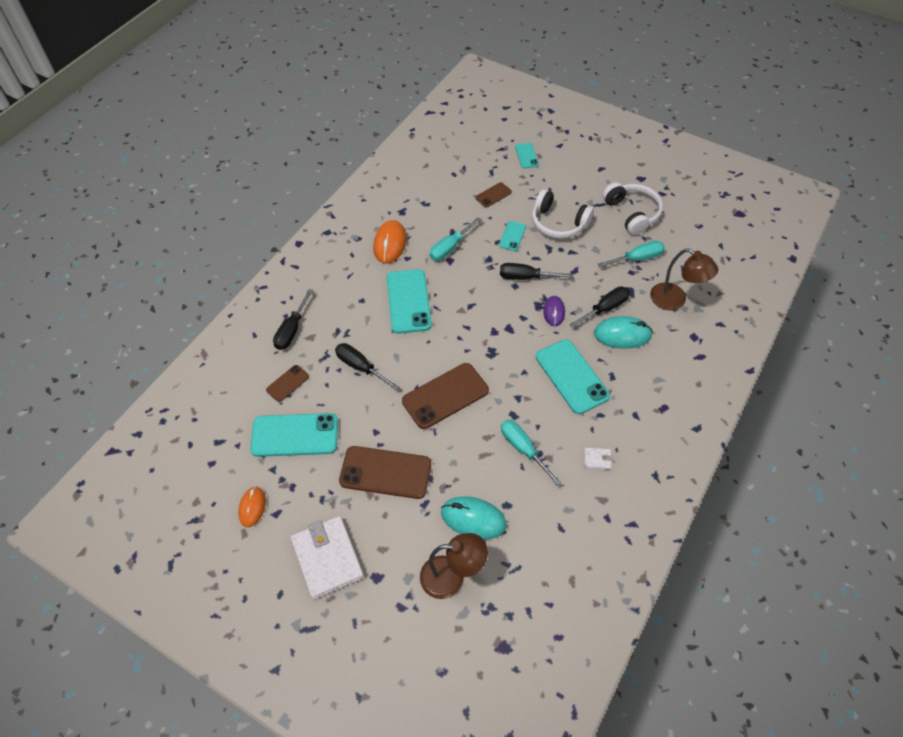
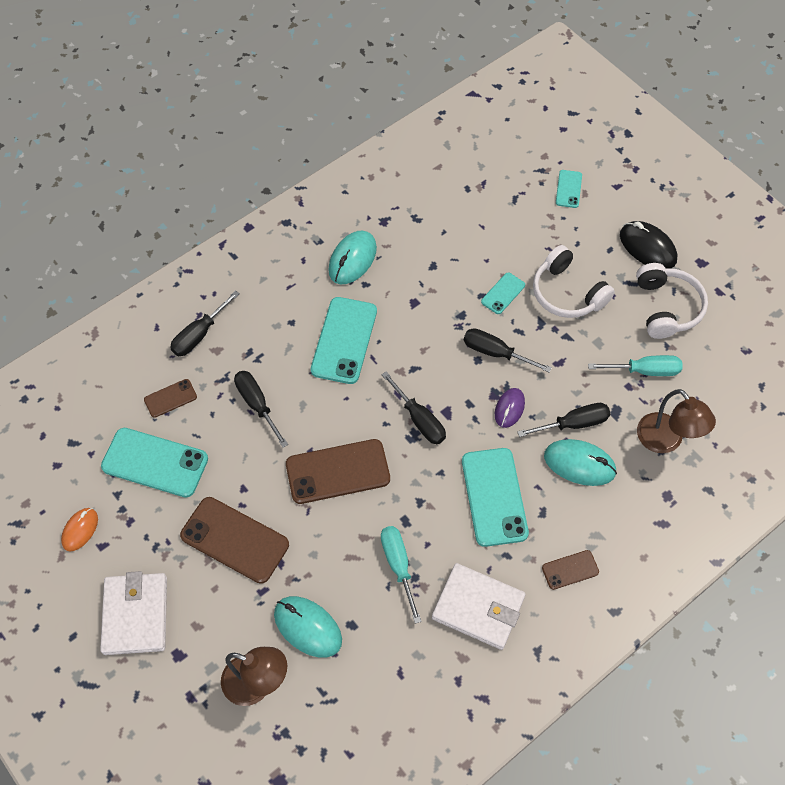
camera: 20 degrees right, 5 degrees up
orange mouse [373,220,407,264] -> turquoise mouse [328,230,377,284]
turquoise screwdriver [429,217,481,261] -> none
brown phone [476,182,512,208] -> brown phone moved to [542,550,599,590]
white wallet [584,447,612,470] -> white wallet [432,563,525,650], size x2.38
none -> black screwdriver [381,371,446,444]
none -> black mouse [620,221,678,269]

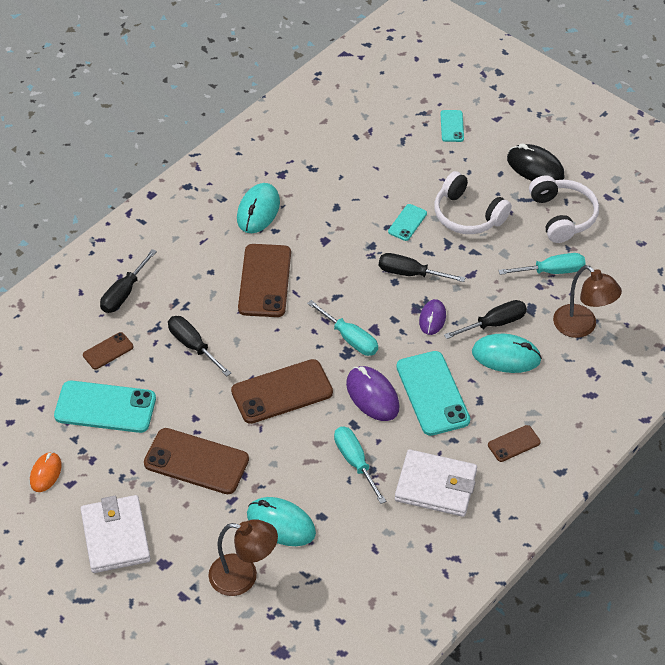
camera: 10 degrees left, 10 degrees down
turquoise phone [311,297,377,384] -> brown phone [238,244,291,317]
black screwdriver [381,371,446,444] -> turquoise screwdriver [307,300,378,356]
none -> purple mouse [346,366,400,421]

